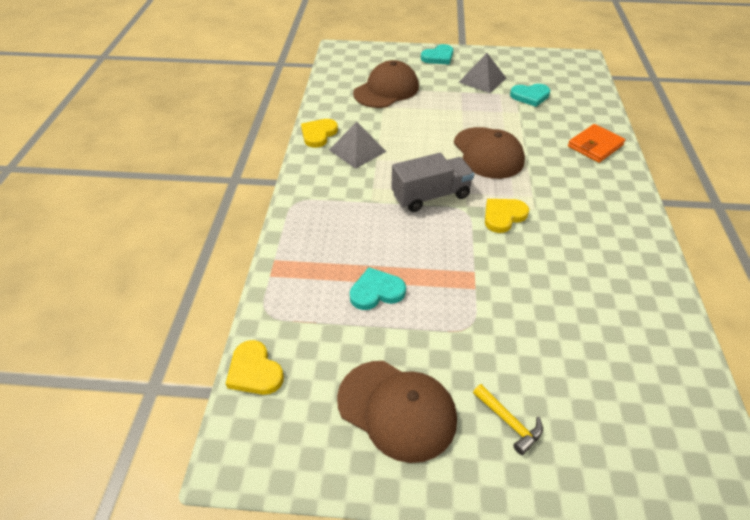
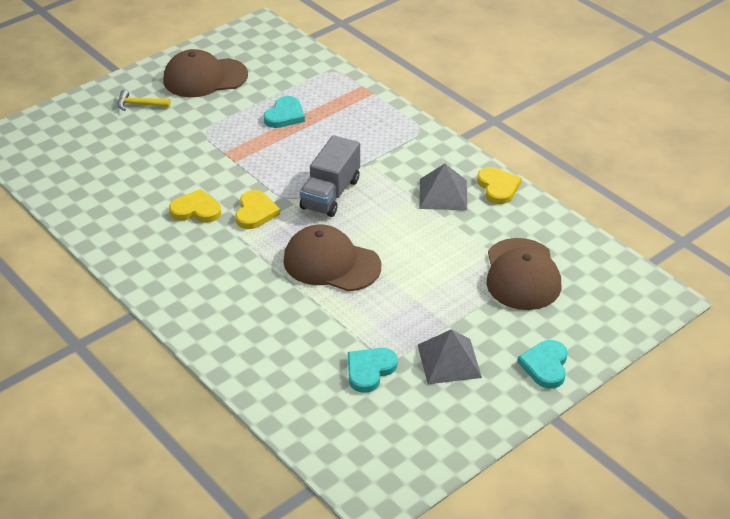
camera: 135 degrees right, 5 degrees down
yellow heart [226,340,284,395] -> yellow heart moved to [169,189,221,223]
orange wallet [568,124,626,163] -> none

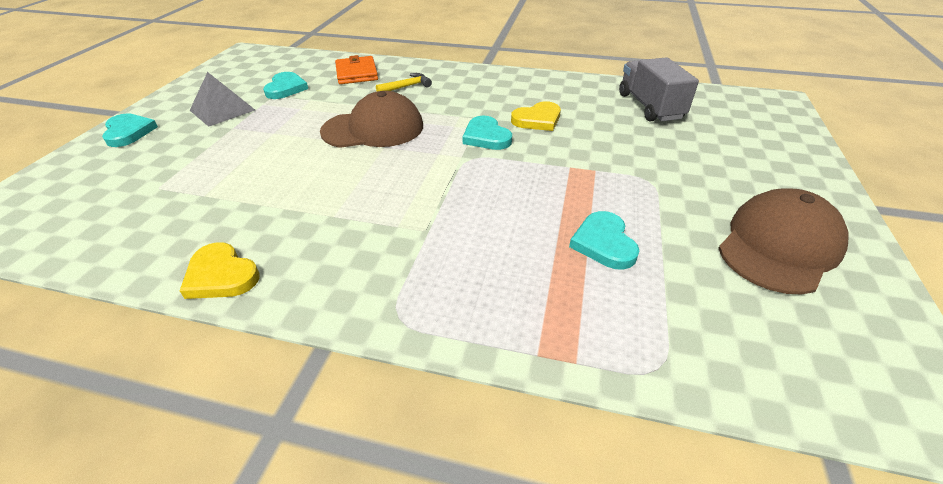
camera: 145 degrees right, 0 degrees up
yellow hammer [117,90,171,111] -> yellow hammer moved to [376,73,432,91]
yellow heart [236,190,280,229] -> turquoise heart [462,116,512,150]
grey truck [300,135,360,217] -> grey truck moved to [619,57,699,122]
grey pyramid [419,164,467,210] -> none
brown cap [486,238,561,310] -> none
none -> orange wallet [335,55,378,84]

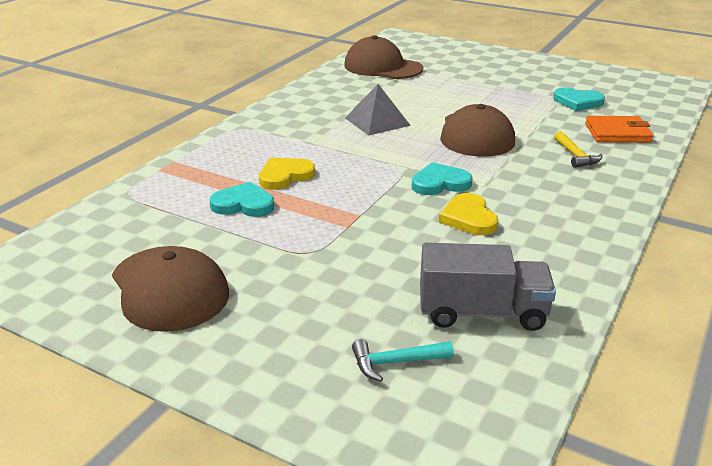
camera: 105 degrees right, 10 degrees down
turquoise heart [102,113,158,147] -> none
yellow heart [180,242,260,299] -> yellow heart moved to [259,158,315,190]
grey pyramid [190,72,255,127] -> grey pyramid moved to [345,84,411,136]
none -> brown cap [344,35,423,79]
none -> turquoise hammer [352,339,454,382]

